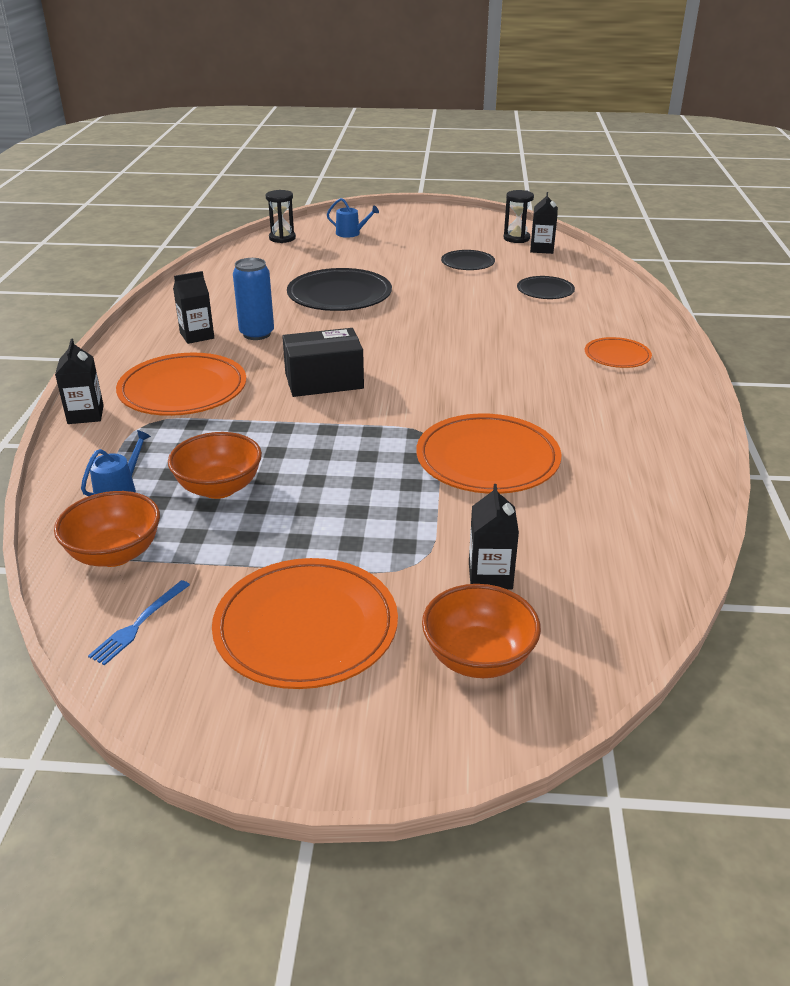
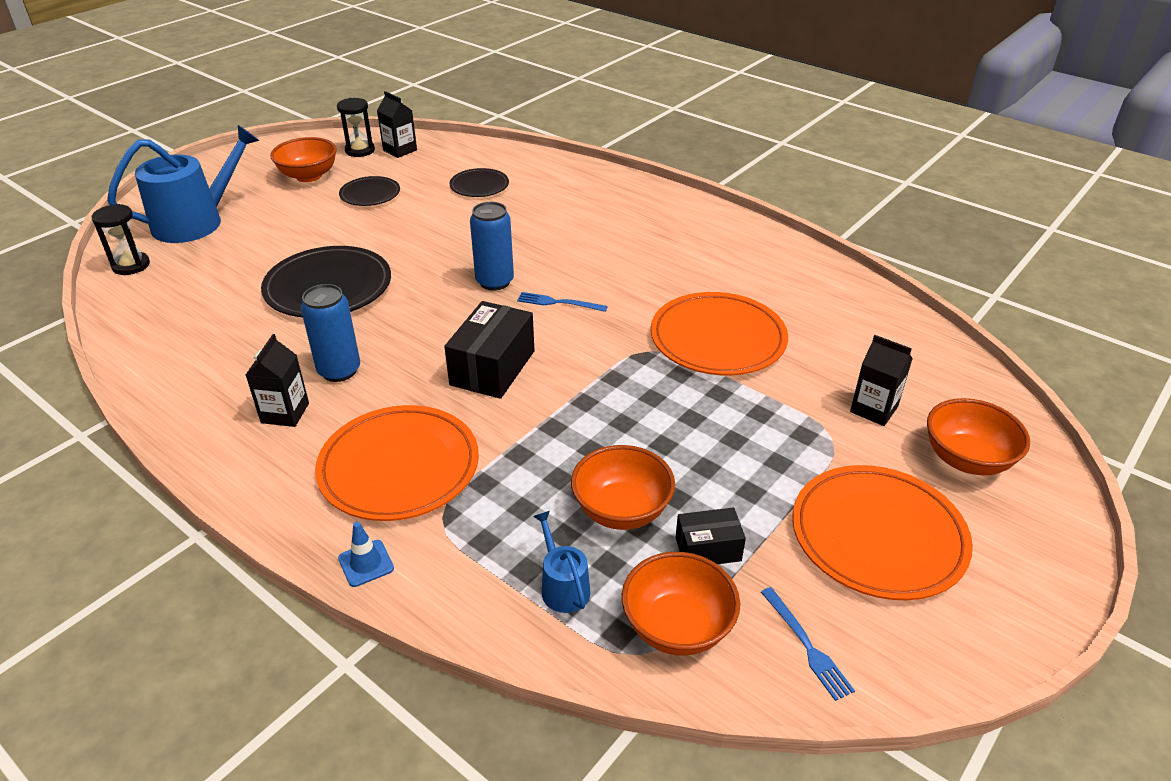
camera: 55 degrees left, 5 degrees up
black carton [55,339,104,424] -> blue traffic cone [338,522,394,587]
blue watering can [327,198,379,238] -> blue watering can [107,125,260,243], size x2.18
orange plate [585,337,652,368] -> none
none -> orange bowl [270,137,337,182]
none -> blue can [470,202,514,291]
none -> blue fork [517,292,608,312]
none -> black box [676,507,746,564]

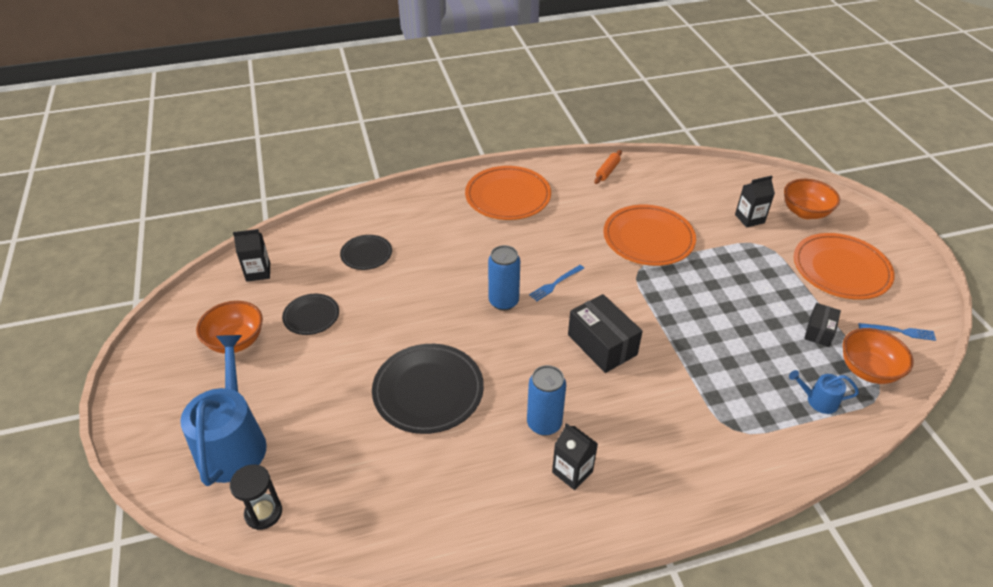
camera: 55 degrees left, 5 degrees up
orange plate [315,405,479,521] -> orange plate moved to [465,166,551,220]
black hourglass [337,98,375,157] -> none
blue traffic cone [338,522,394,587] -> none
orange bowl [571,445,675,530] -> none
none -> orange rolling pin [594,150,622,184]

